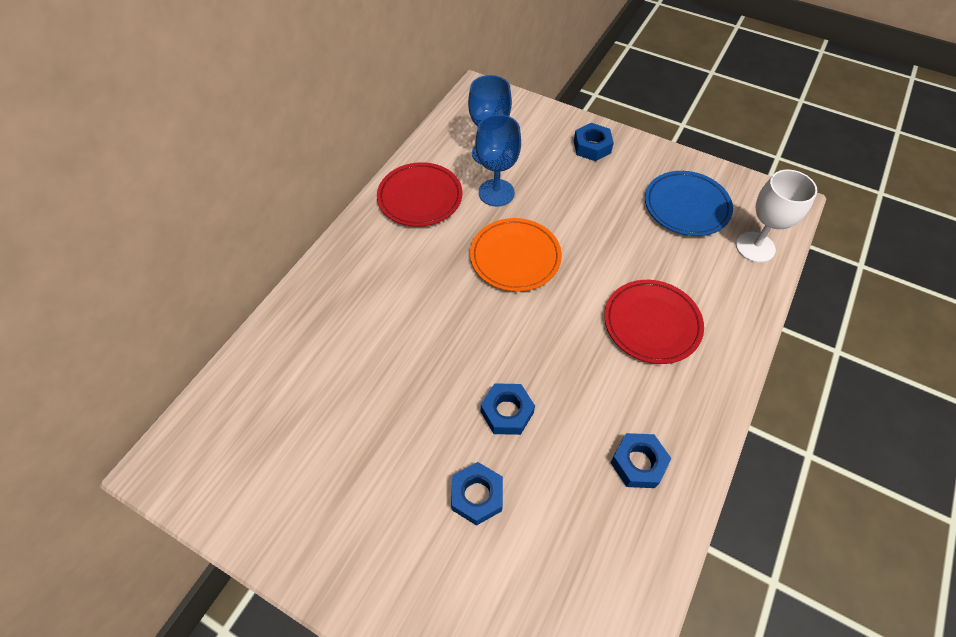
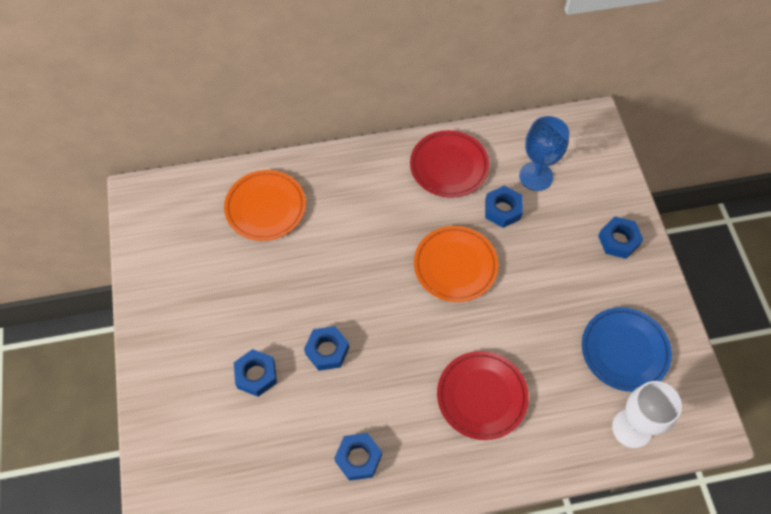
camera: 50 degrees right, 5 degrees up
blue goblet [475,114,521,206] -> blue nut [485,186,523,228]
none -> orange plate [224,170,306,241]

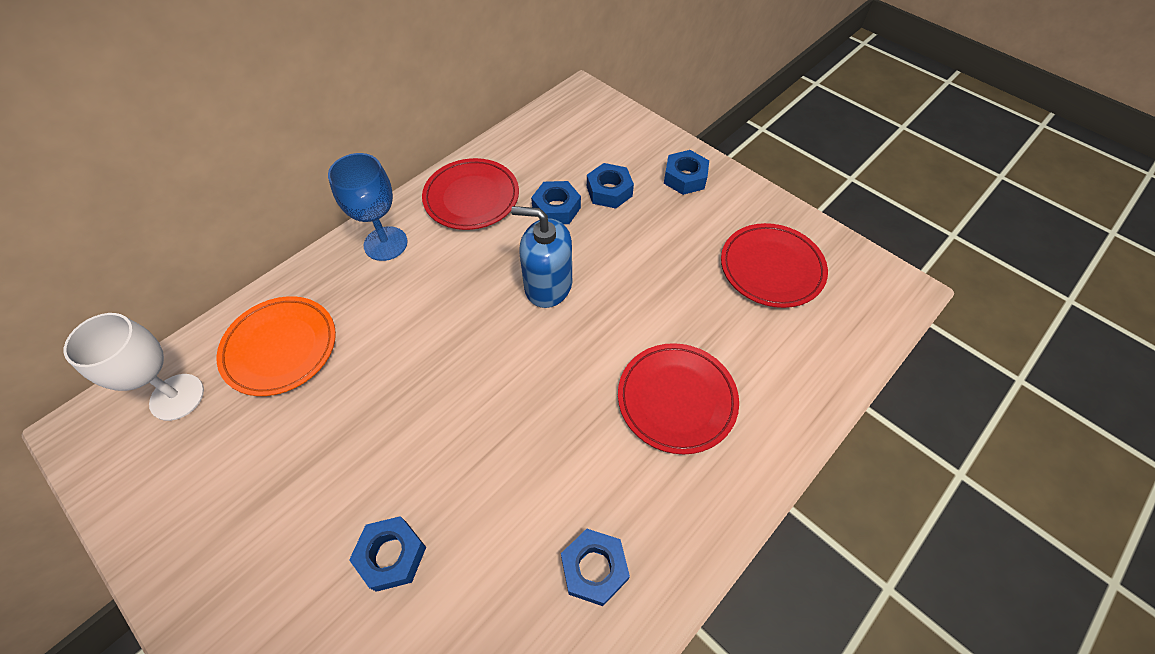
camera: 35 degrees left, 5 degrees down
blue nut [304,326,349,371] -> blue nut moved to [587,163,634,209]
orange plate [414,226,498,302] -> blue soap dispenser [511,206,572,308]
blue goblet [519,116,569,191] -> blue goblet moved to [328,153,408,261]
blue plate [582,307,672,392] -> red plate [721,223,828,308]
white goblet [612,381,682,448] -> white goblet moved to [64,313,204,421]

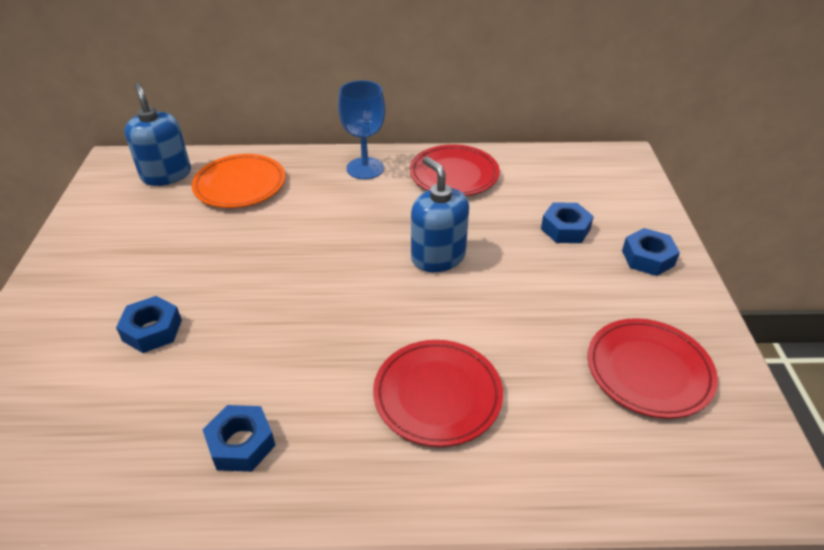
camera: 45 degrees right, 15 degrees down
white goblet [64,313,204,421] -> blue soap dispenser [125,83,191,186]
blue nut [531,181,581,224] -> none

